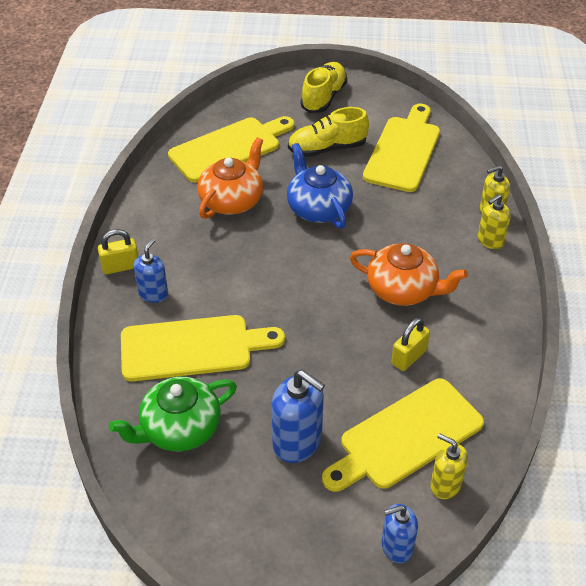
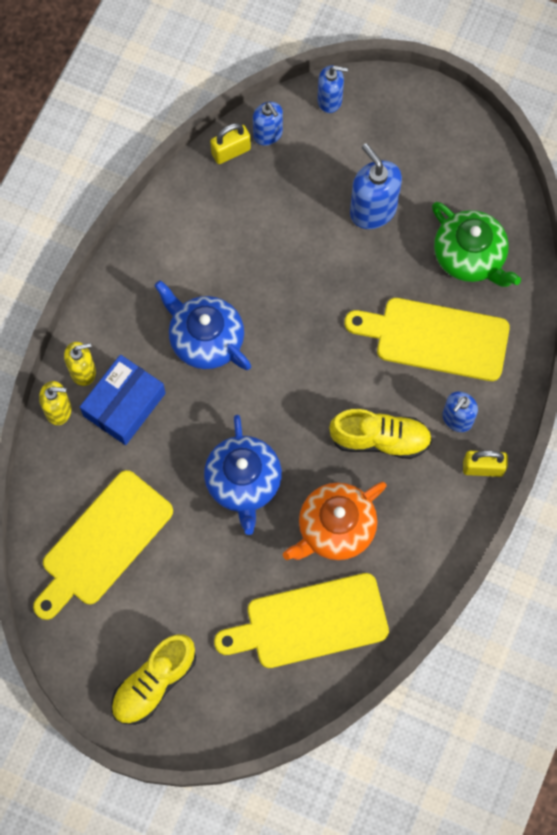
camera: 160 degrees left, 25 degrees up
green teapot [109,377,237,451] -> green teapot turned 60 degrees clockwise [432,202,521,287]
yellow shoe [288,107,369,157] -> yellow shoe moved to [329,409,432,459]
yellow cutting board [322,379,484,492] -> none
orange teapot [350,243,468,306] -> blue teapot [154,280,251,370]
yellow padlock [391,317,430,371] -> yellow padlock moved to [210,123,251,164]
yellow soap dispenser [430,433,468,499] -> blue soap dispenser [253,102,283,146]
none -> blue box [80,355,166,445]

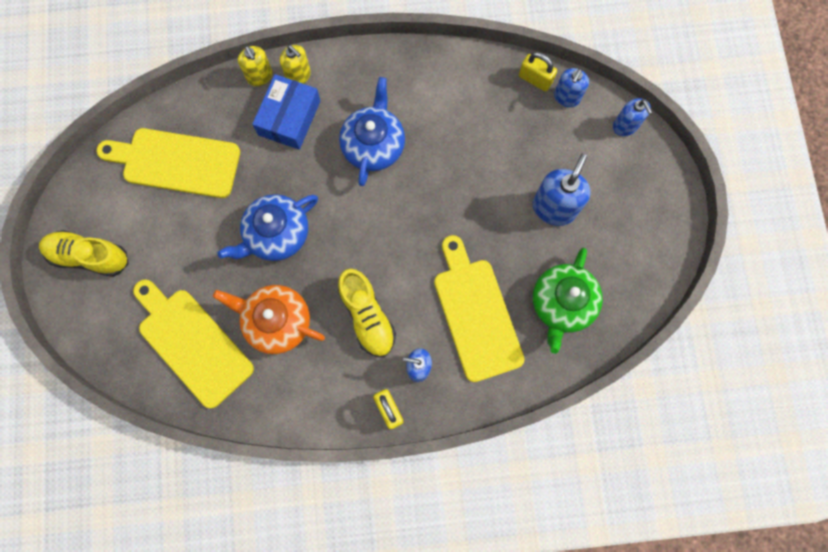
camera: 60 degrees right, 5 degrees up
blue box [80,355,166,445] -> blue box turned 75 degrees counterclockwise [252,74,321,150]

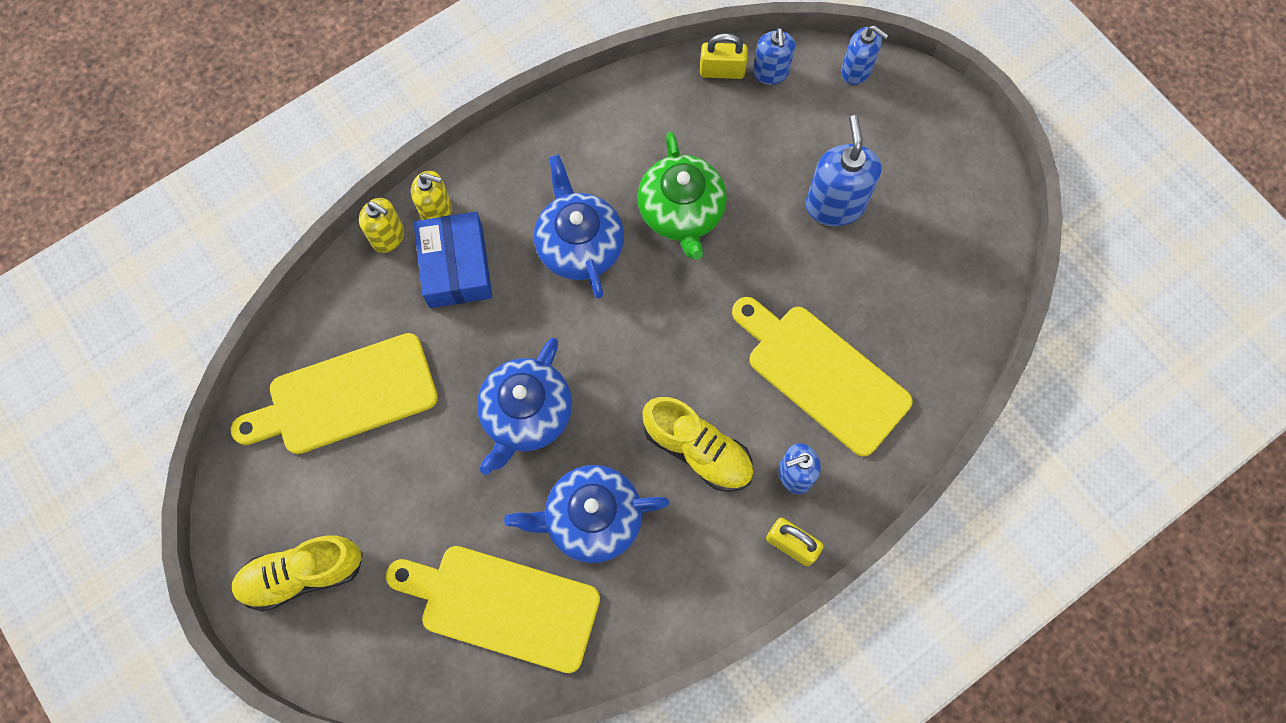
camera: 30 degrees left, 5 degrees down
orange teapot [213,285,325,354] -> blue teapot [504,465,670,563]
green teapot [533,248,603,354] -> green teapot moved to [637,132,727,259]

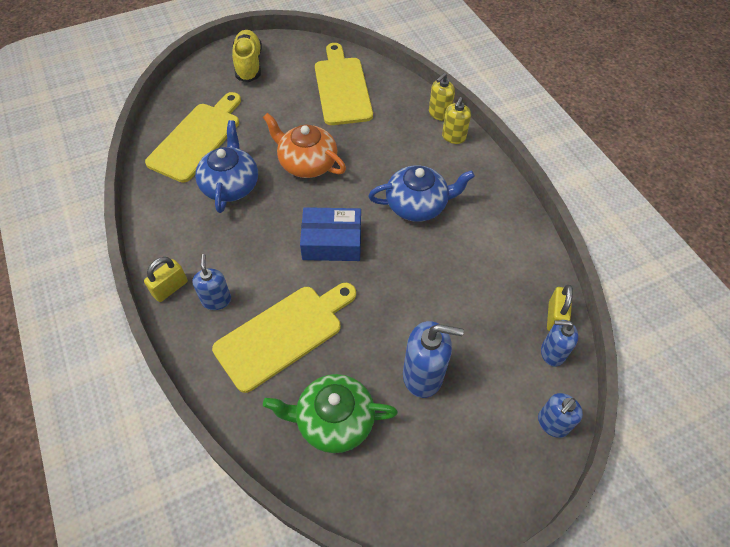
camera: 100 degrees right, 15 degrees down
blue box [414,212,492,308] -> blue box moved to [300,207,361,261]
blue teapot [477,338,572,475] -> orange teapot [263,113,346,178]
green teapot [637,132,727,259] -> green teapot moved to [263,374,398,453]
yellow shoe [642,397,754,492] -> none

